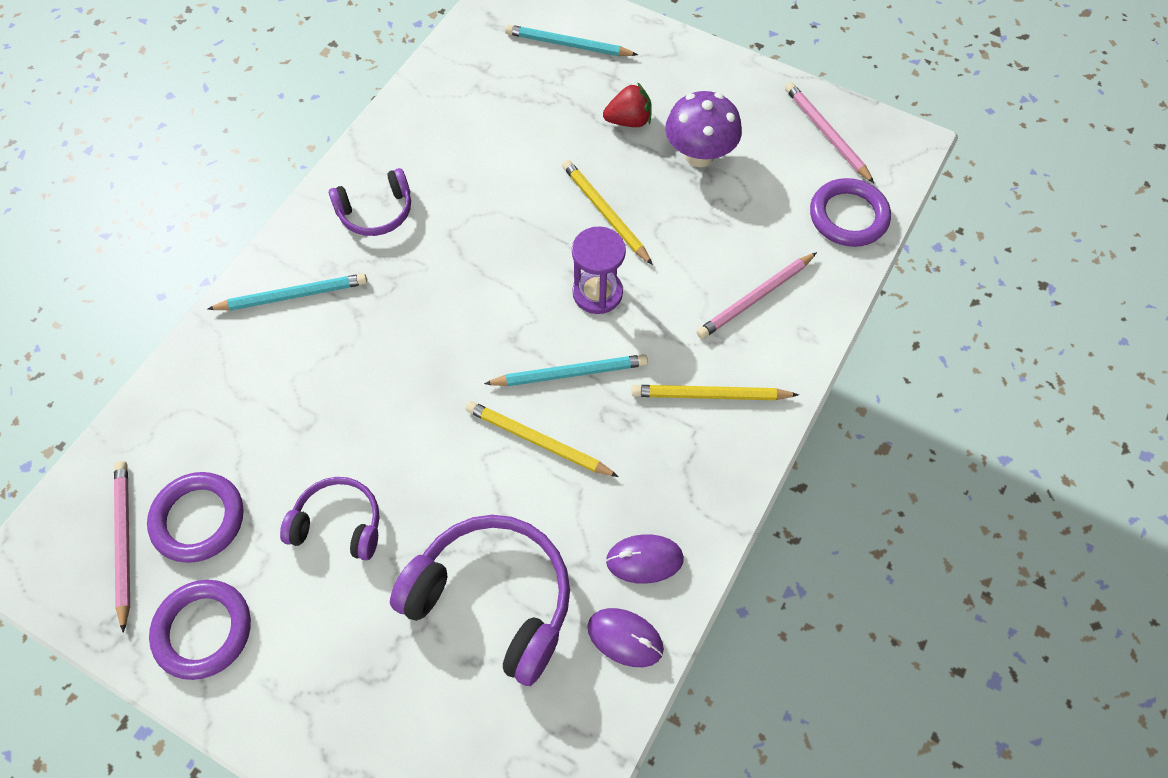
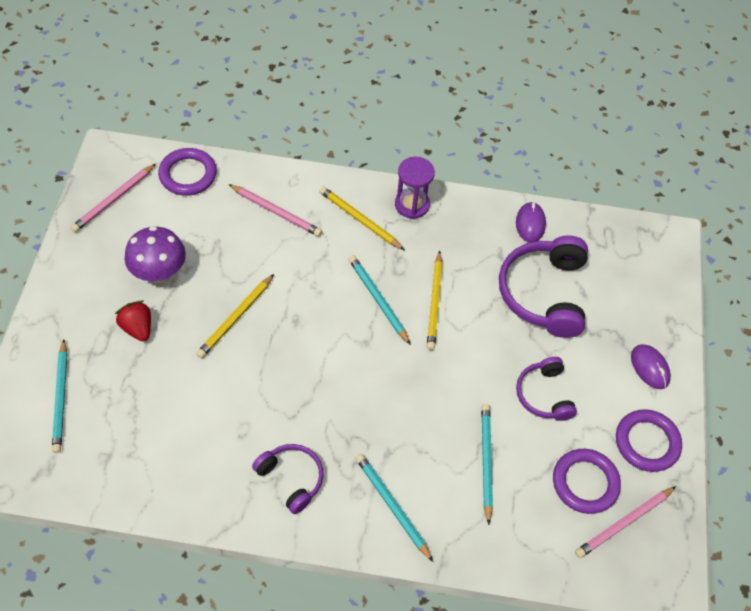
camera: 115 degrees left, 5 degrees down
purple hourglass [572,226,626,314] -> purple hourglass moved to [395,156,435,219]
purple mouse [606,534,684,584] -> purple mouse moved to [631,344,671,389]
yellow pencil [631,385,799,400] -> yellow pencil turned 150 degrees clockwise [319,186,405,250]
none -> turquoise pencil [481,404,493,525]

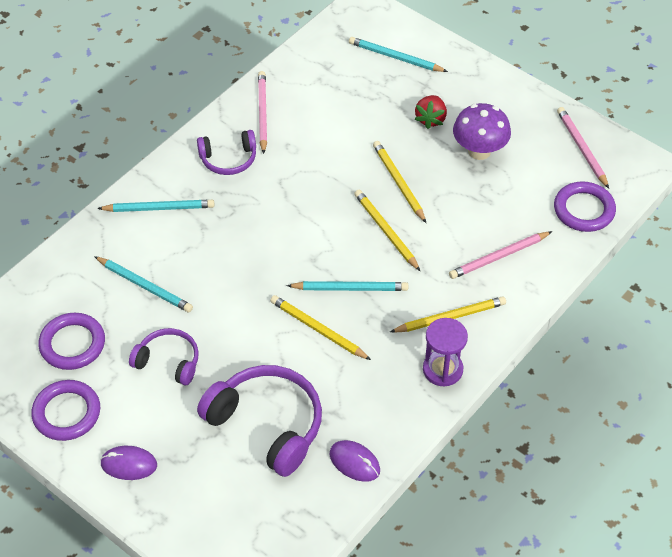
camera: 125 degrees right, 5 degrees down
red strawberry [115,300,151,341] -> red strawberry turned 105 degrees clockwise [415,95,447,129]
pink pencil [575,486,676,558] -> pink pencil moved to [258,71,267,154]
none -> yellow pencil [354,190,420,271]

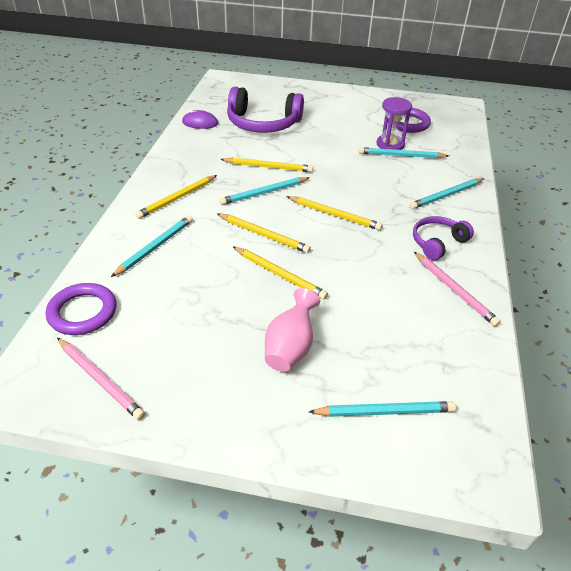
camera: 150 degrees right, 10 degrees down
purple ring [31,380,100,441] -> none
purple mouse [100,446,157,480] -> none
purple headphones [129,328,199,385] -> none
red strawberry [415,95,447,129] -> pink vase [265,288,320,372]
purple hourglass [423,318,468,387] -> purple hourglass moved to [377,97,412,150]
pink pencil [449,231,552,279] -> turquoise pencil [111,215,193,277]
purple mushroom [453,103,511,160] -> none
none -> yellow pencil [286,196,383,230]

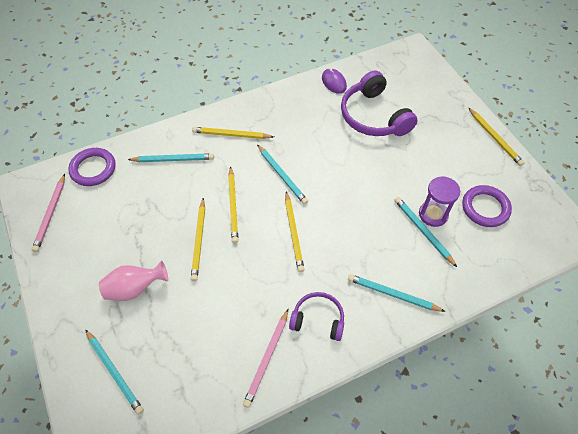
camera: 55 degrees right, 15 degrees up
turquoise pencil [219,177,310,205] -> turquoise pencil turned 150 degrees counterclockwise [257,144,308,205]
yellow pencil [220,157,313,172] -> yellow pencil moved to [469,108,525,166]

